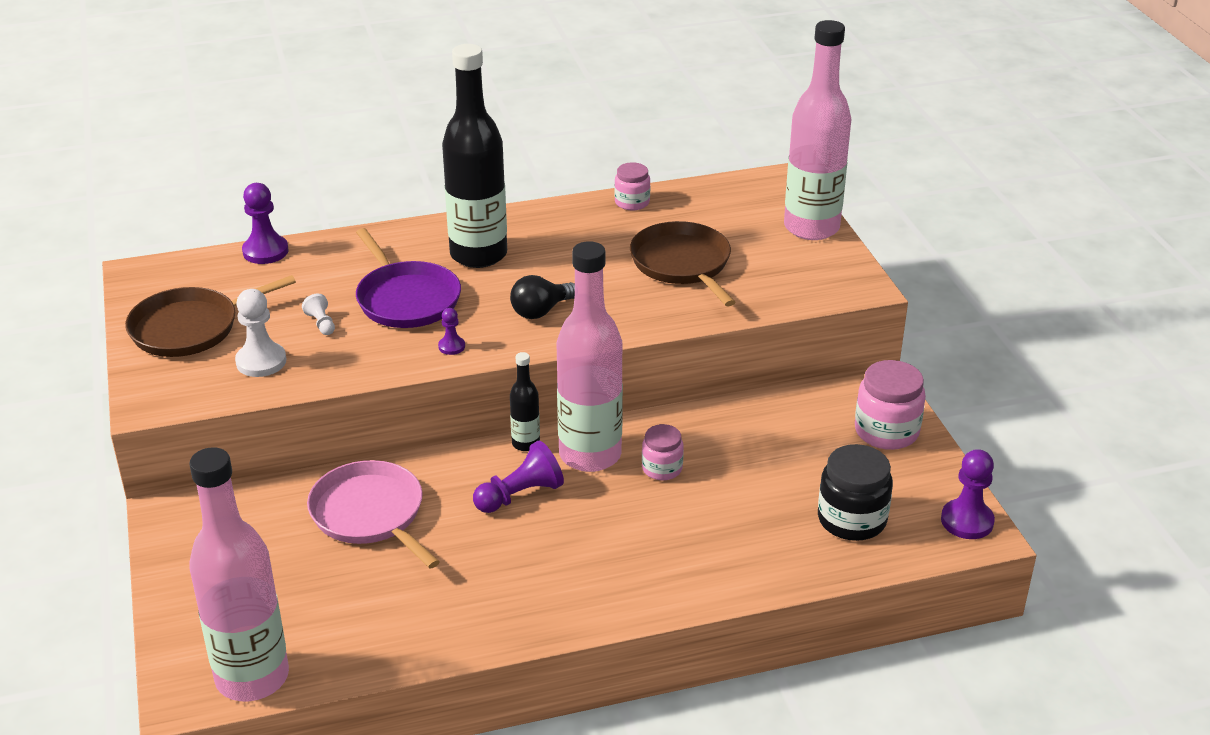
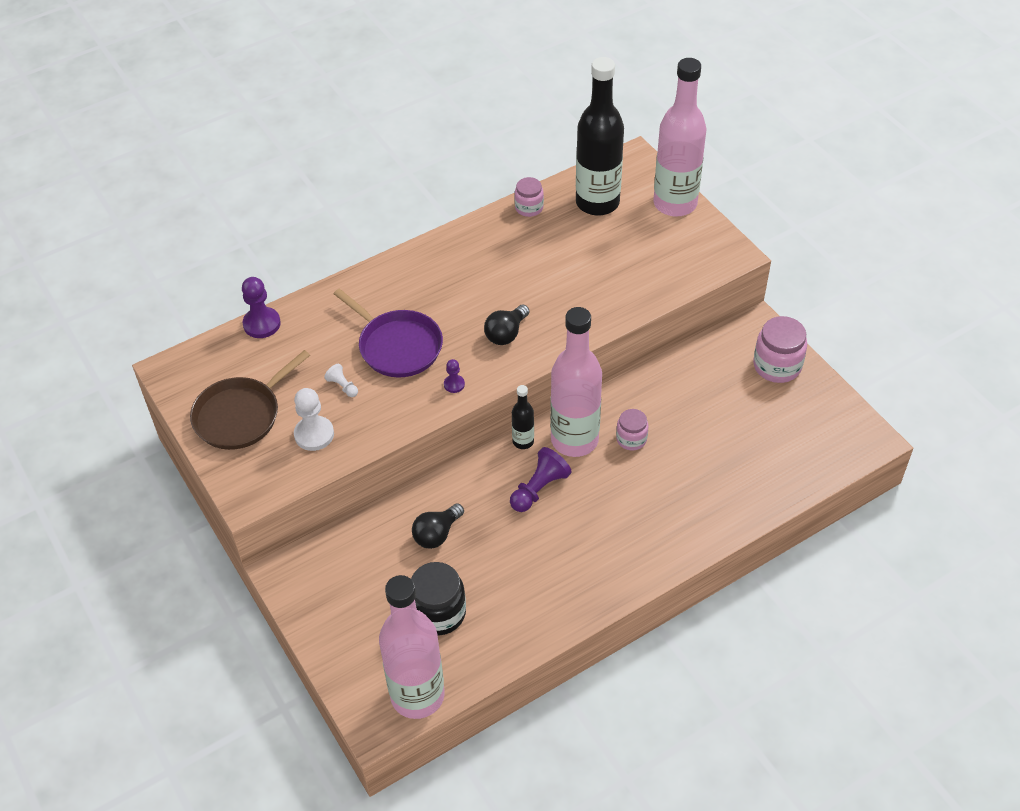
camera: 15 degrees left, 15 degrees up
pink pan [307,460,440,569] -> black light bulb [412,504,464,549]
black bottle [442,44,507,268] -> black bottle moved to [576,57,624,216]
brown pan [630,221,735,307] -> none
black jar [818,444,893,541] -> black jar moved to [411,562,466,636]
purple pawn [941,449,995,539] -> none

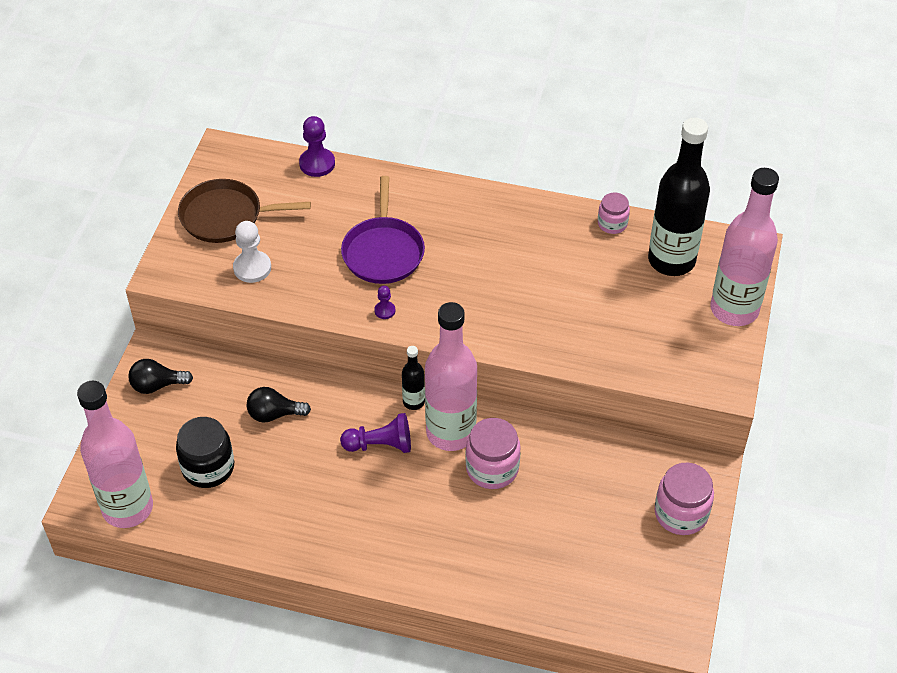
camera: 45 degrees right, 0 degrees up
white pawn [324,364,358,397] -> none
black light bulb [484,304,529,345] -> black light bulb moved to [128,359,193,394]
pink jar [616,409,648,450] -> pink jar [465,418,521,489], size x1.64

